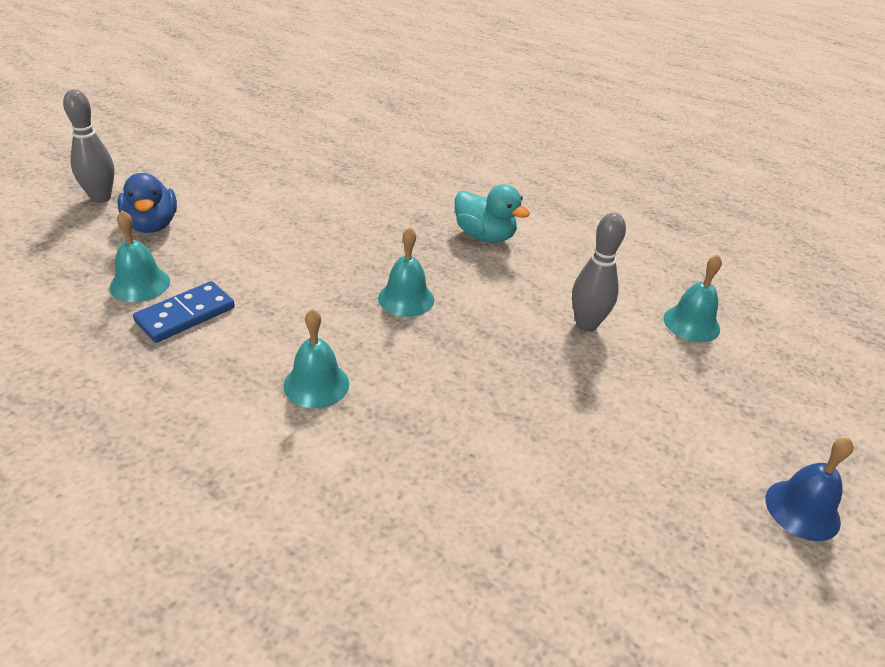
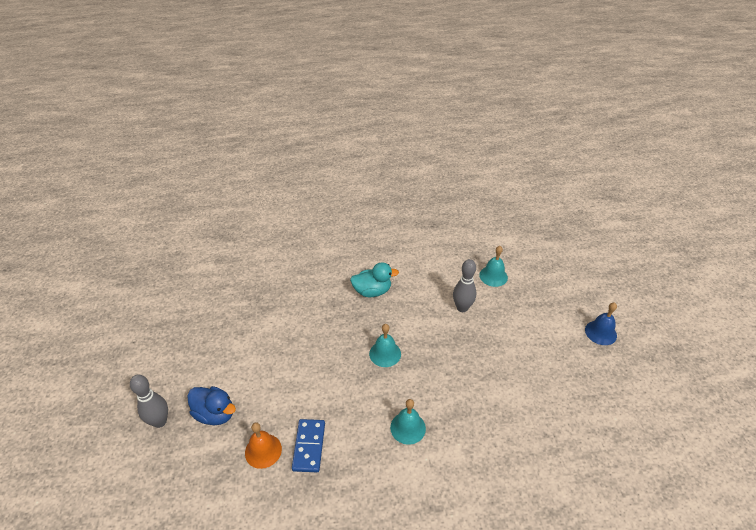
camera: 40 degrees left, 5 degrees up
turquoise bell [109,210,170,302] -> orange bell [245,422,282,469]

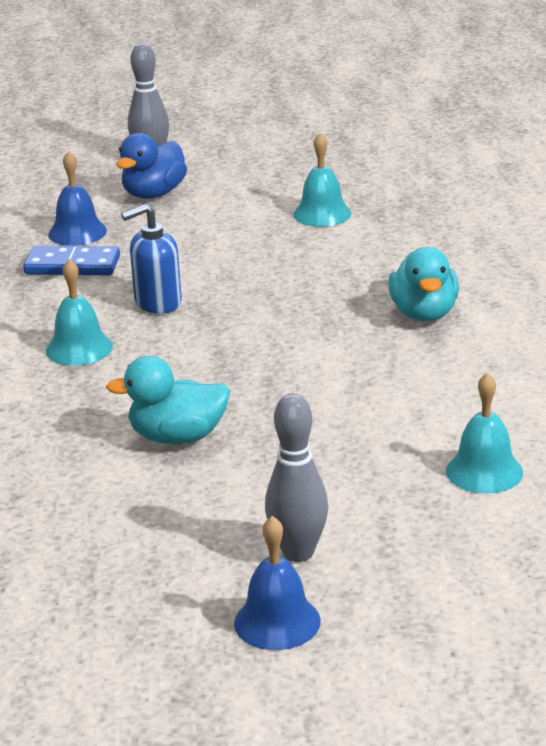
camera: 95 degrees right, 15 degrees down
orange bell [245,422,282,469] -> blue bell [48,151,107,246]
turquoise bell [369,324,401,367] -> turquoise bell moved to [293,133,351,227]
grey bowling pin [453,259,476,312] -> grey bowling pin moved to [265,393,328,562]
none -> turquoise duck [106,356,230,444]
none -> blue soap dispenser [121,204,182,314]

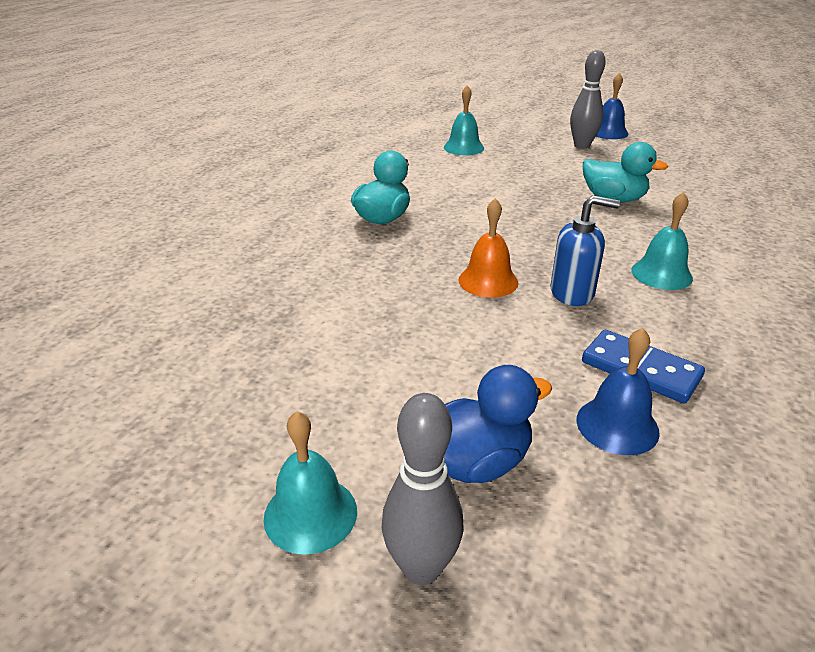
camera: 150 degrees left, 5 degrees up
turquoise bell [293,133,351,227] -> turquoise bell moved to [263,411,357,555]
none -> orange bell [458,198,518,298]

